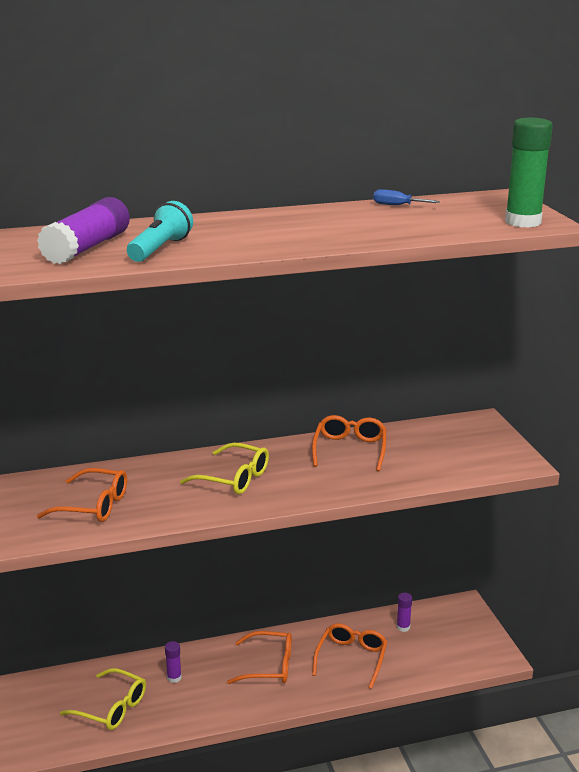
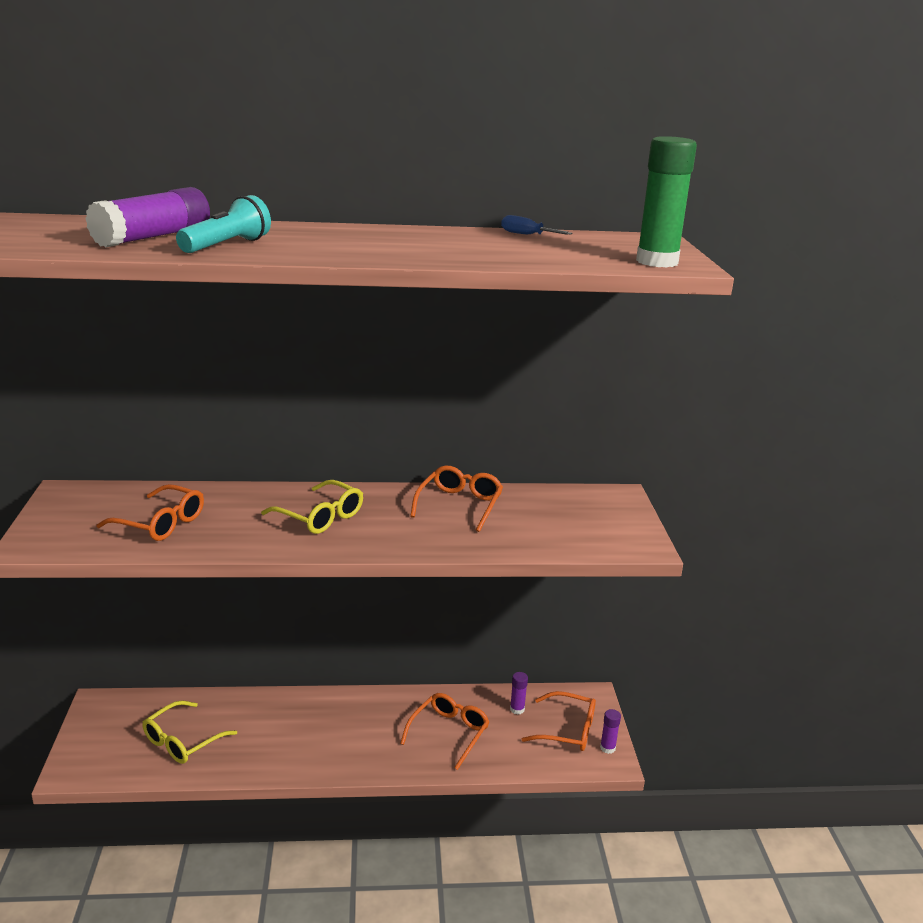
camera: 10 degrees right, 0 degrees up
yellow glasses [60,668,146,730] -> yellow glasses turned 90 degrees clockwise [143,700,237,764]
purple glue stick [165,641,182,683] -> purple glue stick moved to [600,709,621,754]
orange glasses [227,631,292,684] -> orange glasses moved to [522,691,596,751]

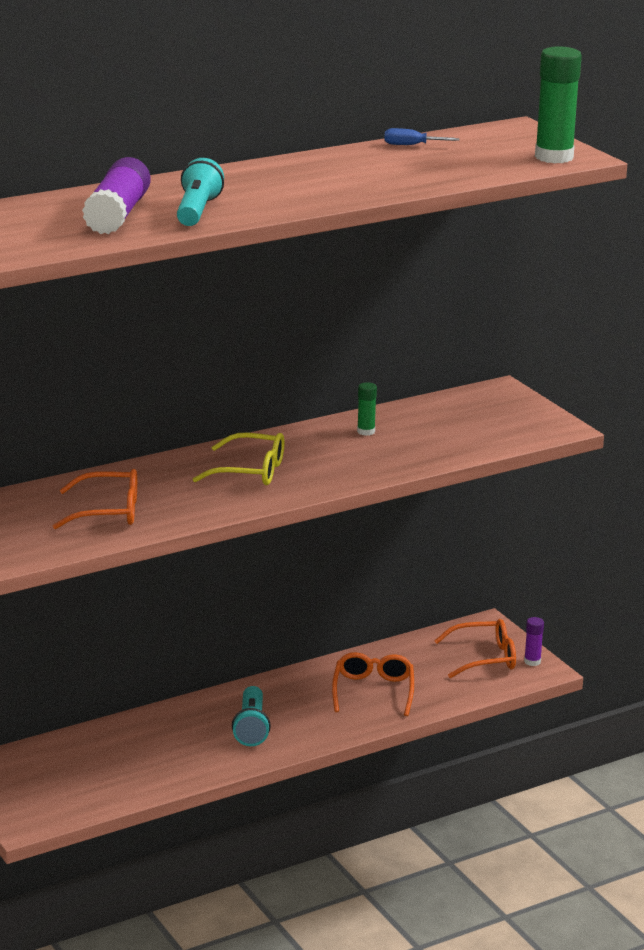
camera: 25 degrees left, 0 degrees up
yellow glasses [143,700,237,764] -> none
orange glasses [410,466,503,532] -> green glue stick [357,382,377,436]
purple glue stick [510,672,528,715] -> none
none -> turquoise flashlight [232,686,271,746]

